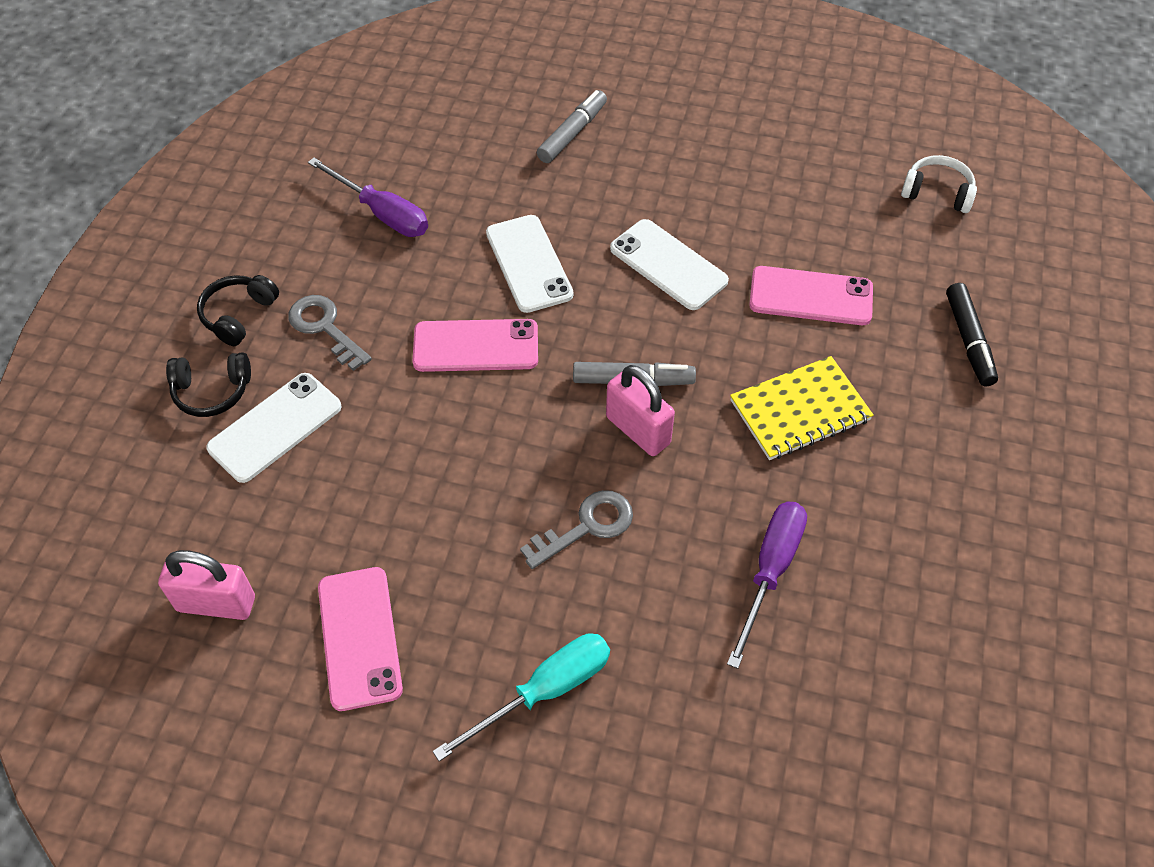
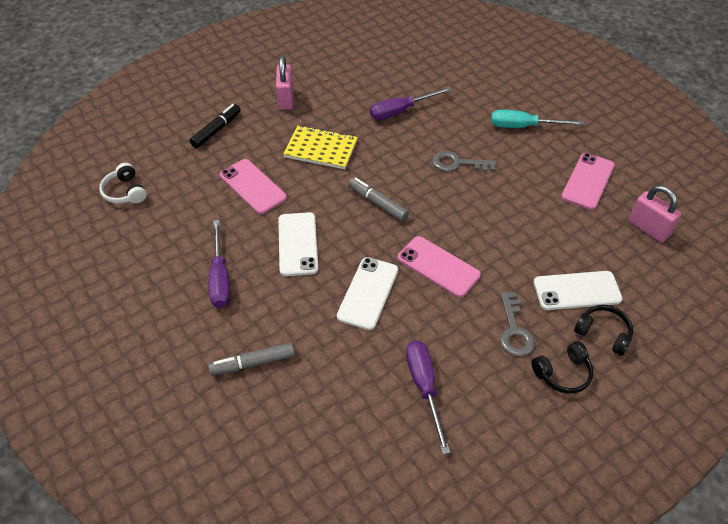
camera: 140 degrees left, 5 degrees down
pink padlock [606,365,675,456] -> pink padlock moved to [276,55,293,110]
none -> purple screwdriver [209,220,230,308]

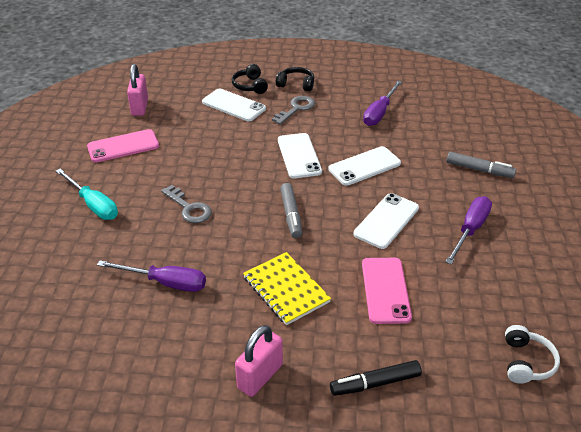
camera: 140 degrees left, 10 degrees down
pink phone [398,236,481,297] -> white phone [278,133,322,178]

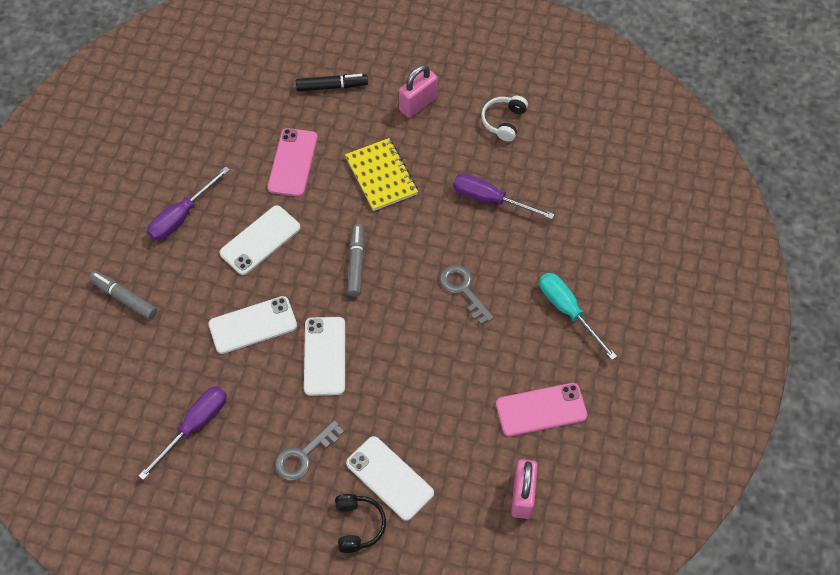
camera: 170 degrees left, 20 degrees up
black headphones [276,67,314,92] -> none
white headphones [505,325,560,384] -> white headphones moved to [481,96,528,141]

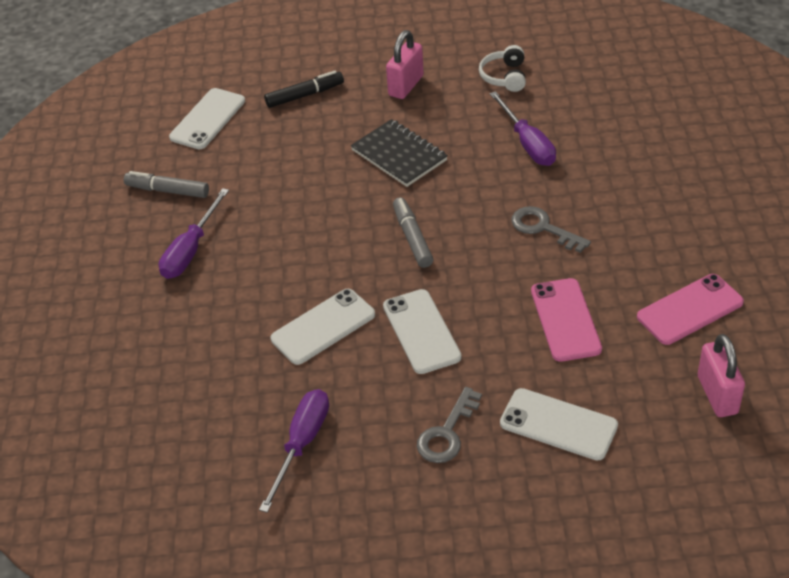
camera: 15 degrees left, 15 degrees down
grey marker [89,271,157,320] -> grey marker moved to [124,171,209,198]
white phone [220,205,300,275] -> white phone moved to [169,88,245,149]
pink phone [267,128,318,197] -> pink phone moved to [531,278,602,362]
black headphones [335,494,386,553] -> none
yellow notebook [345,138,418,211] -> black notebook [351,119,448,187]
purple screwdriver [453,173,555,219] -> purple screwdriver turned 120 degrees counterclockwise [490,91,556,166]
turquoise screwdriver [540,273,617,360] -> none

